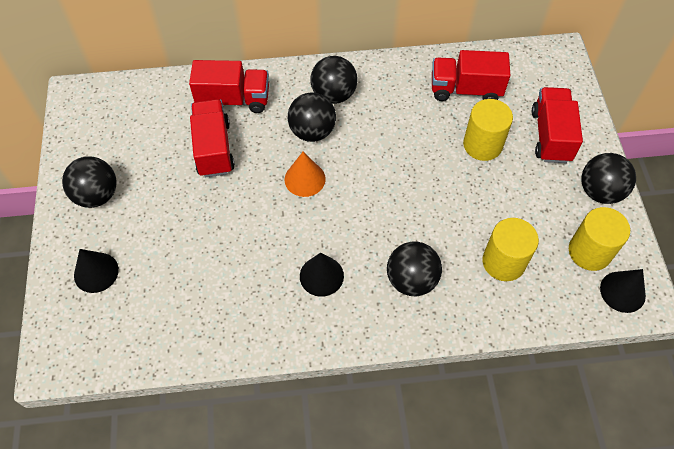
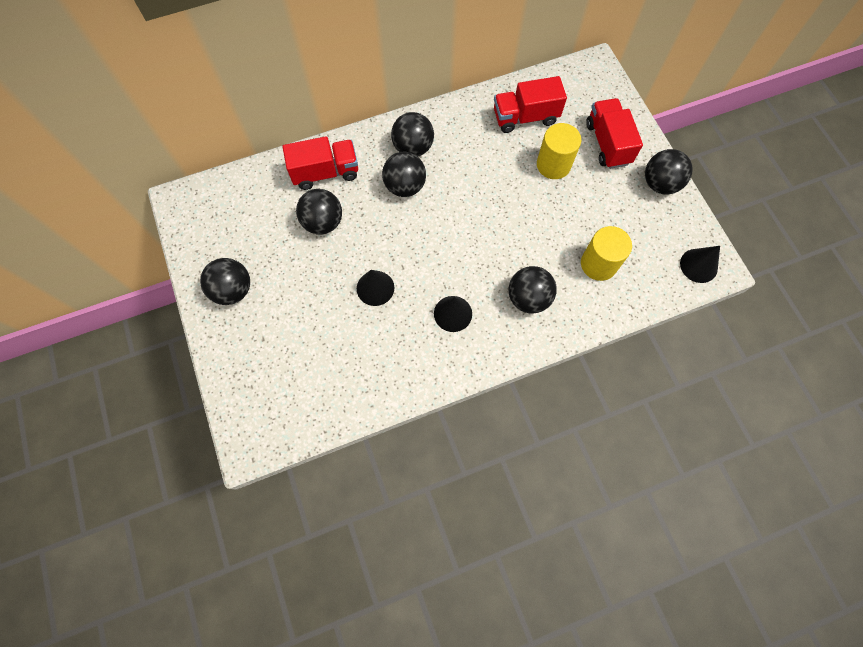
camera: 15 degrees left, 10 degrees up
black cone [74,249,119,293] -> black cone moved to [357,270,395,306]
red truck [190,99,235,177] -> black ball [296,189,342,235]
orange cone [285,152,326,197] -> none
yellow cylinder [569,207,630,271] -> none

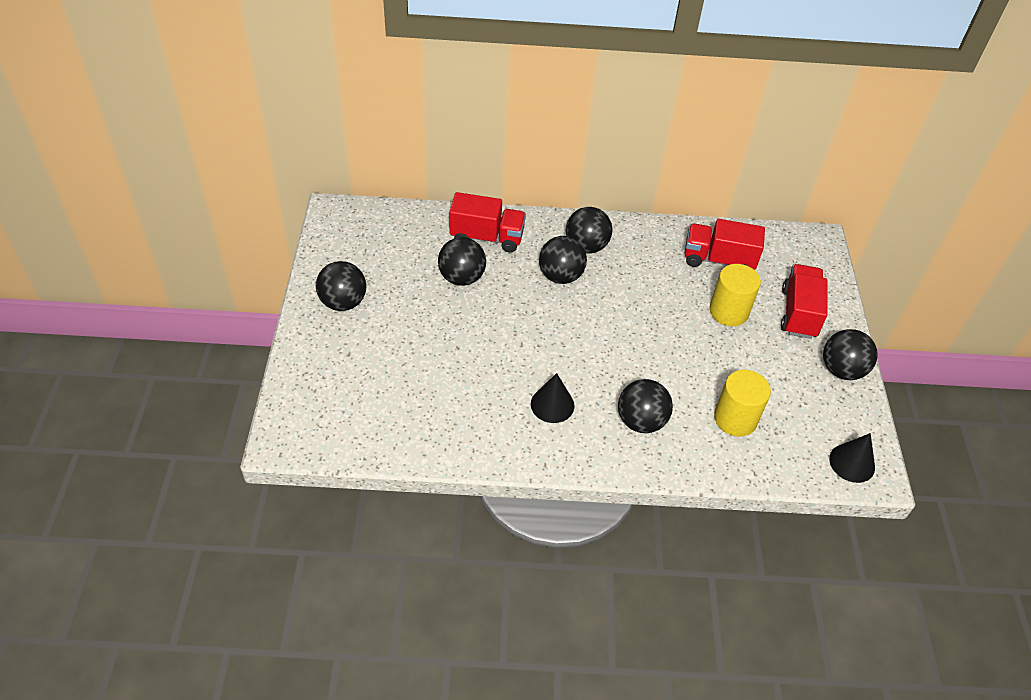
camera: 20 degrees right, 20 degrees down
black cone [357,270,395,306] -> none

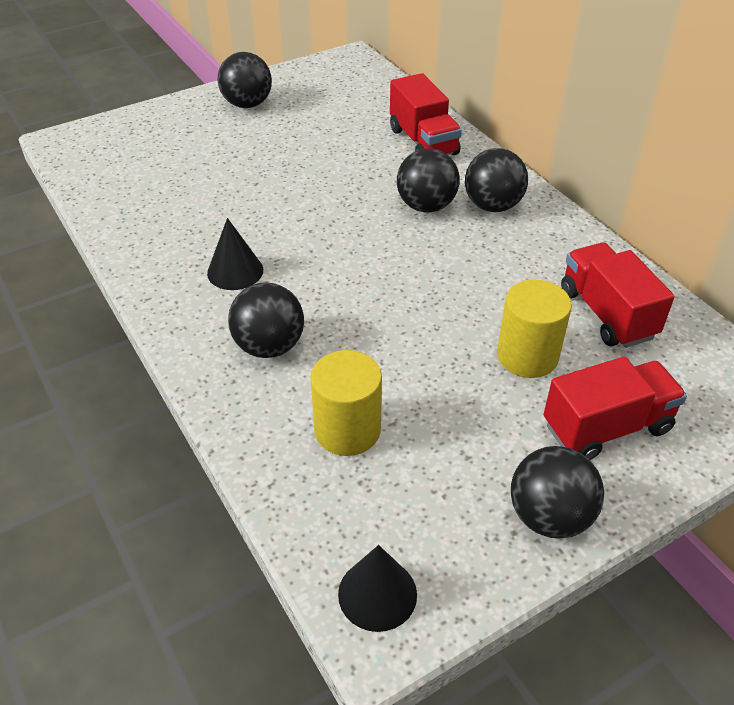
camera: 60 degrees right, 5 degrees down
black ball [438,237,486,286] -> none

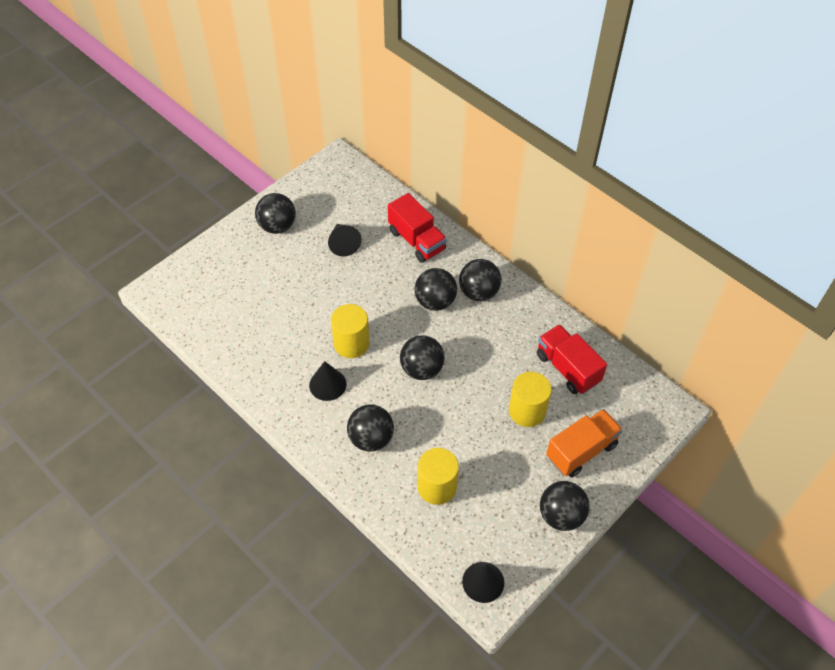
camera: 15 degrees left, 10 degrees up
red truck [544,357,687,460] -> orange truck [546,409,623,477]
none -> black cone [328,224,362,256]
none -> yellow cylinder [331,304,369,358]
none -> black ball [400,335,445,380]

